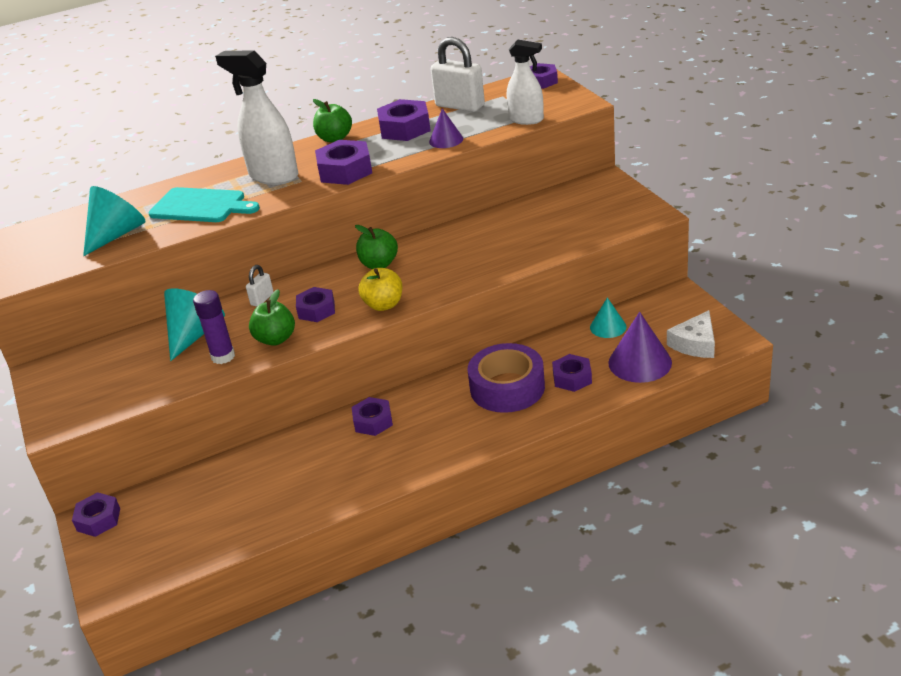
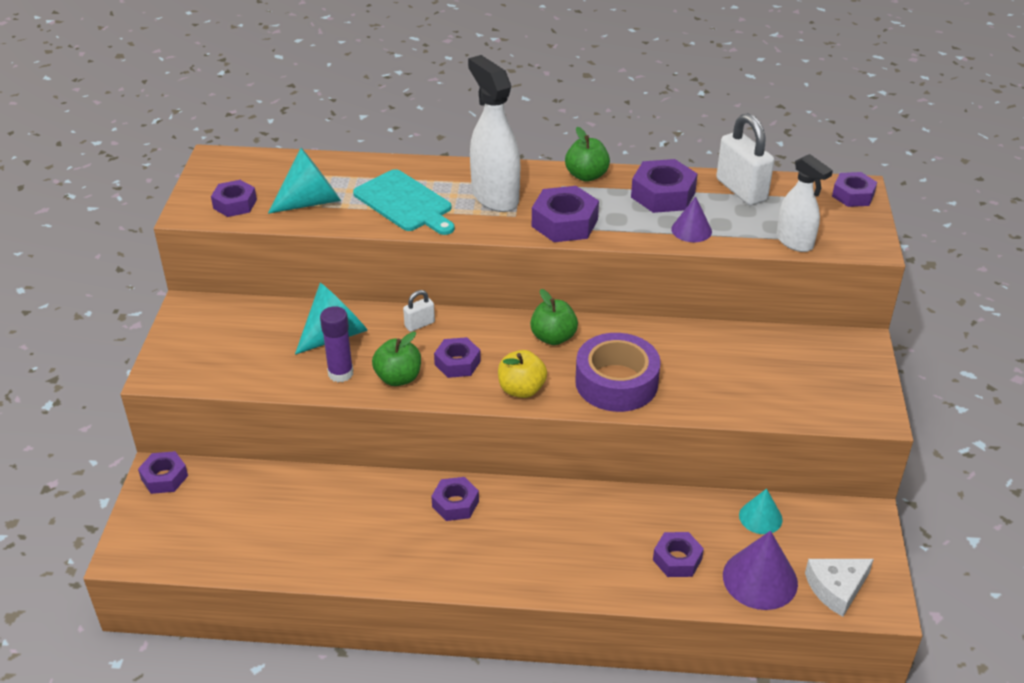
camera: 25 degrees right, 5 degrees up
purple tape [468,343,545,413] -> purple tape moved to [575,333,661,412]
none -> purple nut [211,180,257,217]

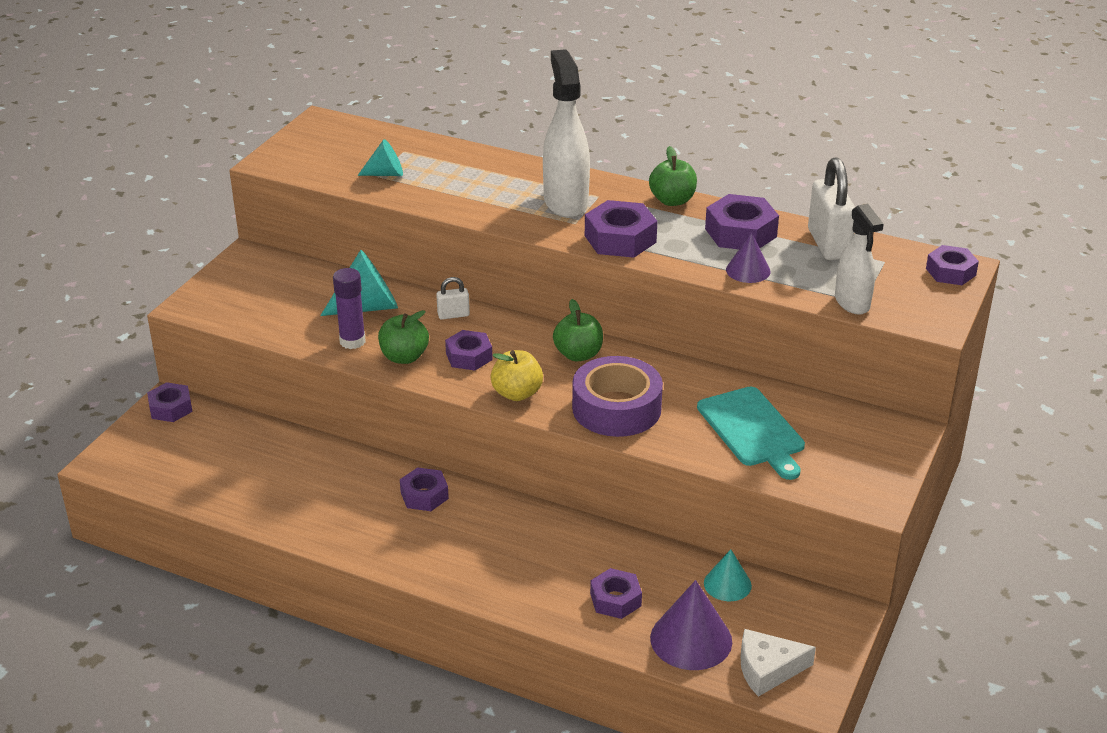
camera: 20 degrees right, 5 degrees down
purple nut [211,180,257,217] -> none
turquoise cone [268,148,341,214] -> turquoise cone [358,139,403,176], size x0.61
turquoise cutting board [353,169,455,235] -> turquoise cutting board moved to [697,386,805,480]

